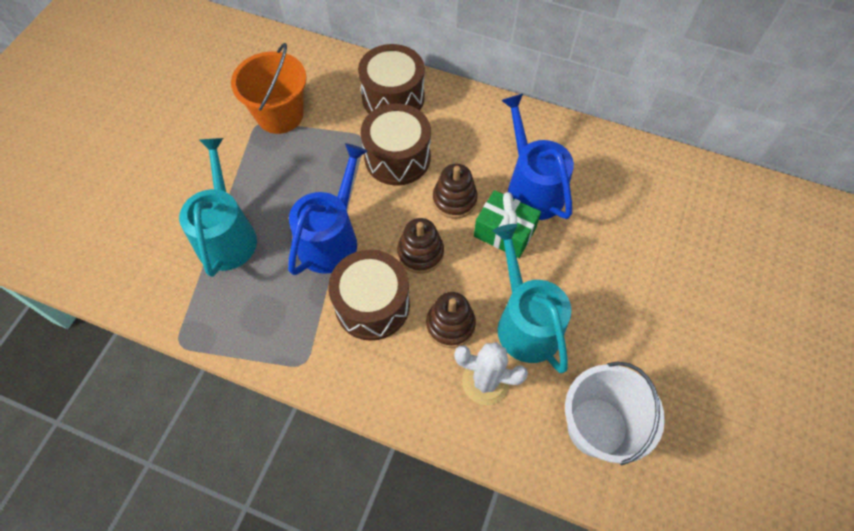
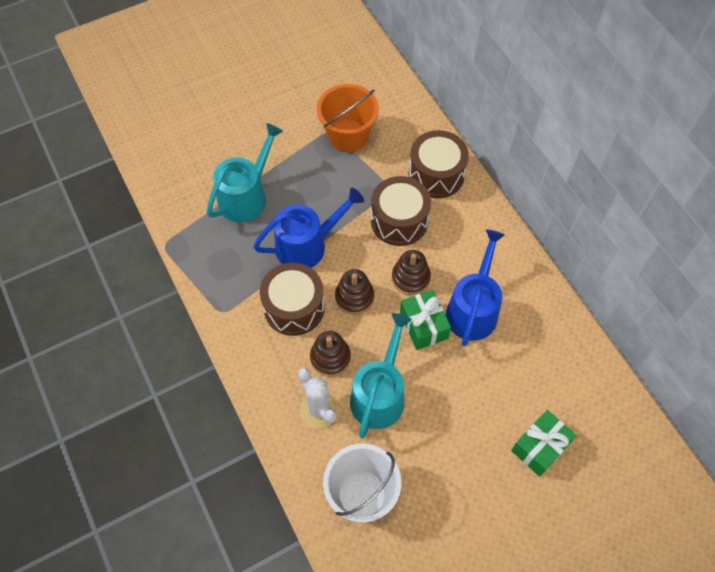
camera: 40 degrees right, 0 degrees up
none -> green gift [511,410,577,477]

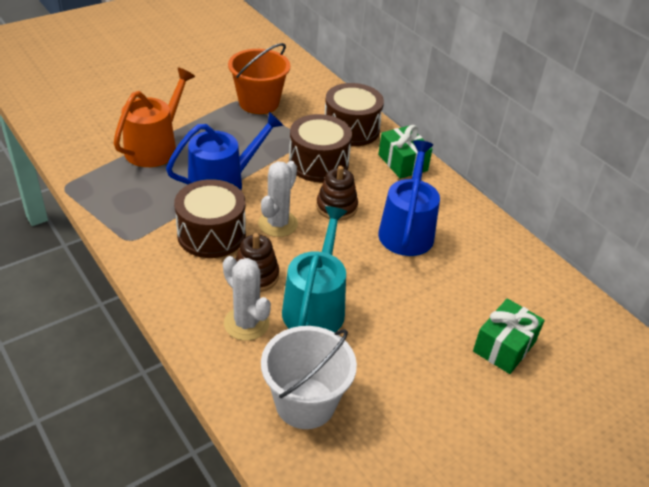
camera: 10 degrees left, 20 degrees down
turquoise watering can [207,123,283,223] -> orange watering can [114,68,195,167]
brown stacking toy [335,269,374,315] -> white cactus [258,161,298,237]
green gift [400,290,451,350] -> green gift moved to [378,125,432,179]

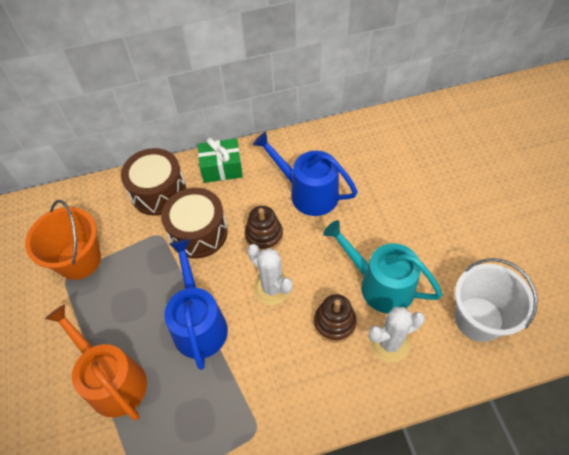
camera: 65 degrees left, 15 degrees up
brown drum [174,179,246,258] -> none
green gift [473,298,545,374] -> none

